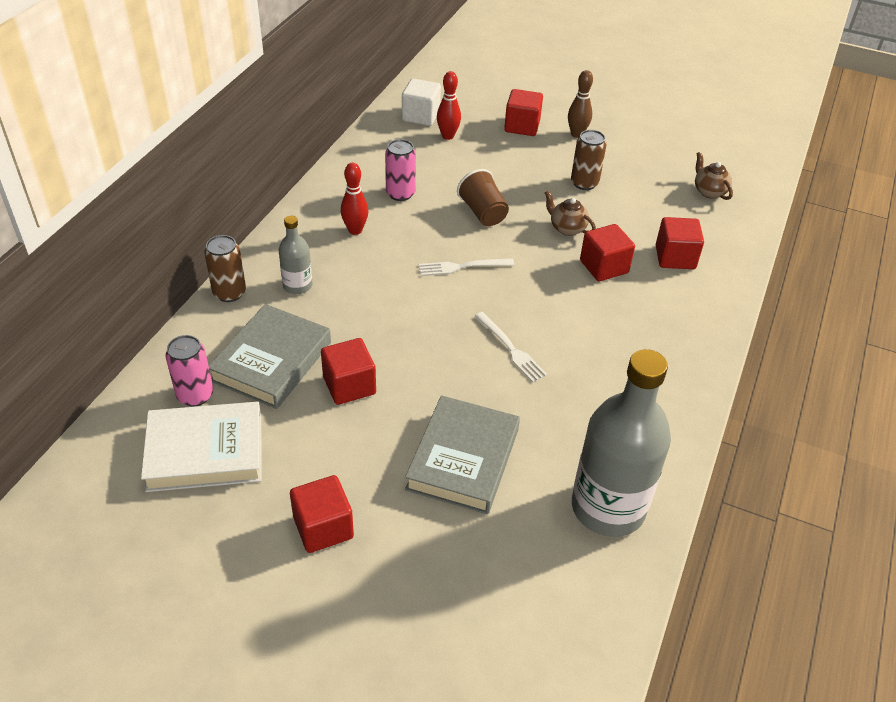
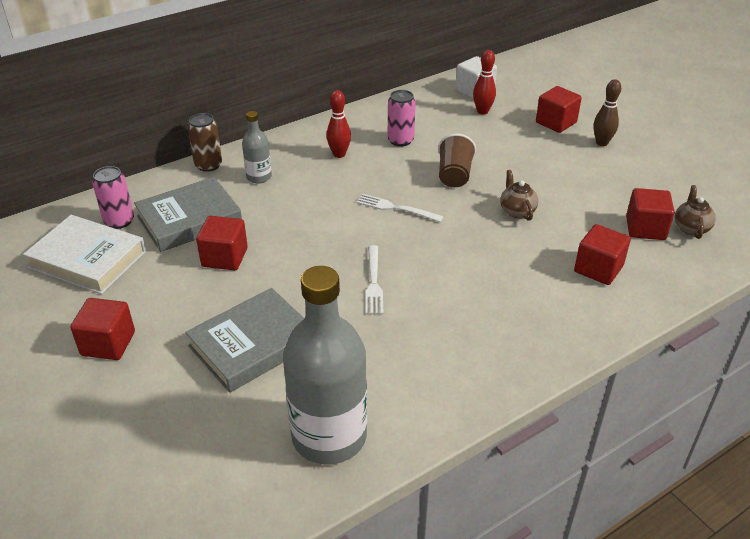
camera: 35 degrees right, 5 degrees down
brown can [571,130,607,190] -> none
red cube [580,224,635,281] -> red cube moved to [626,188,675,240]

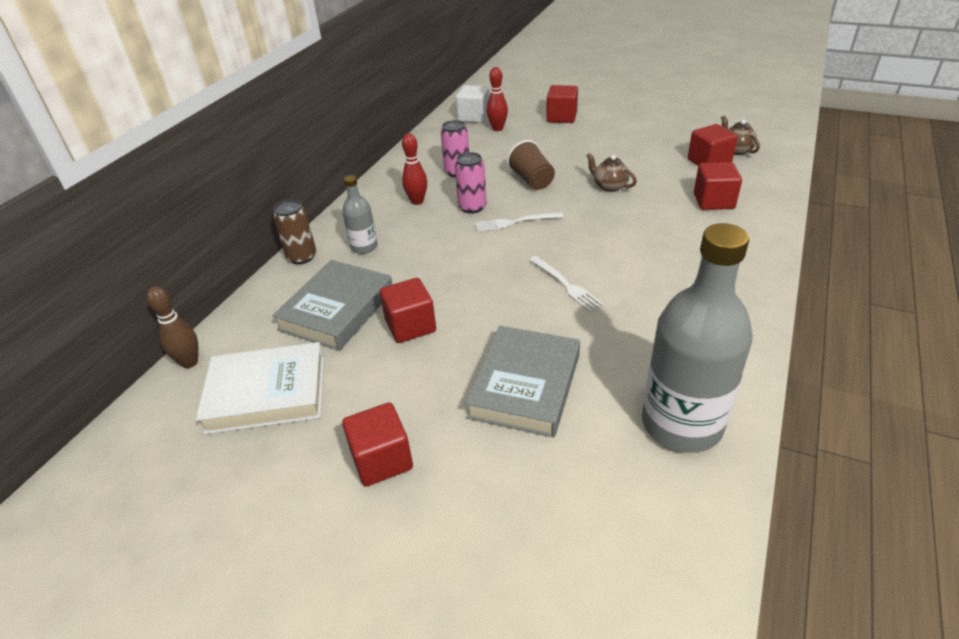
camera: 30 degrees left, 0 degrees up
pink can [92,166,134,229] -> pink can moved to [455,152,487,213]
brown bowling pin [594,79,621,146] -> brown bowling pin moved to [147,286,198,368]

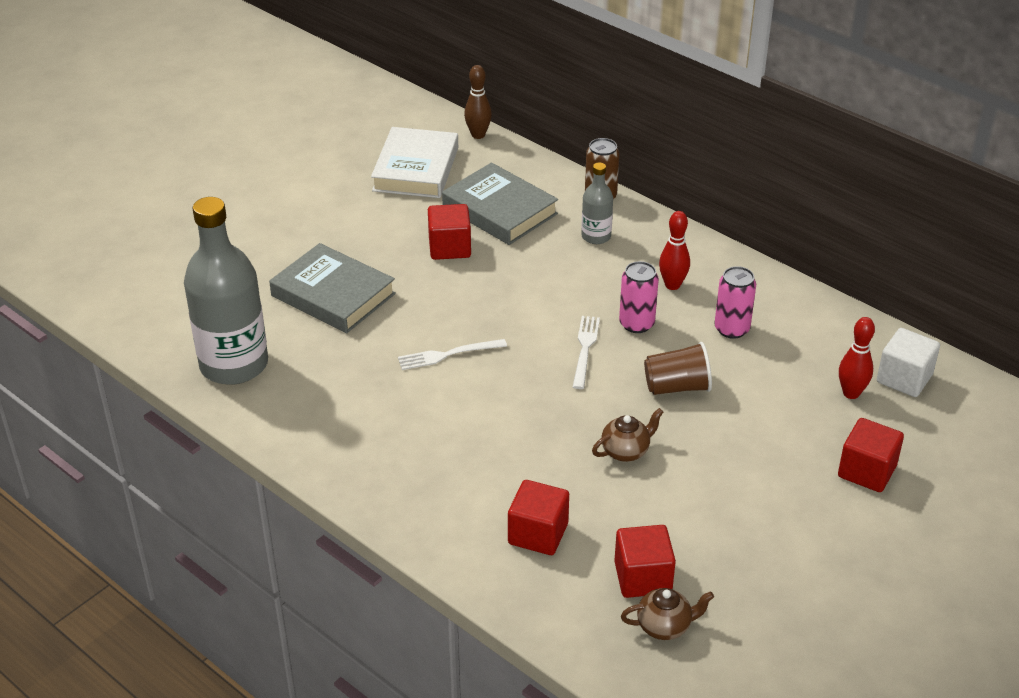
camera: 105 degrees right, 0 degrees up
red cube [342,402,413,486] -> none

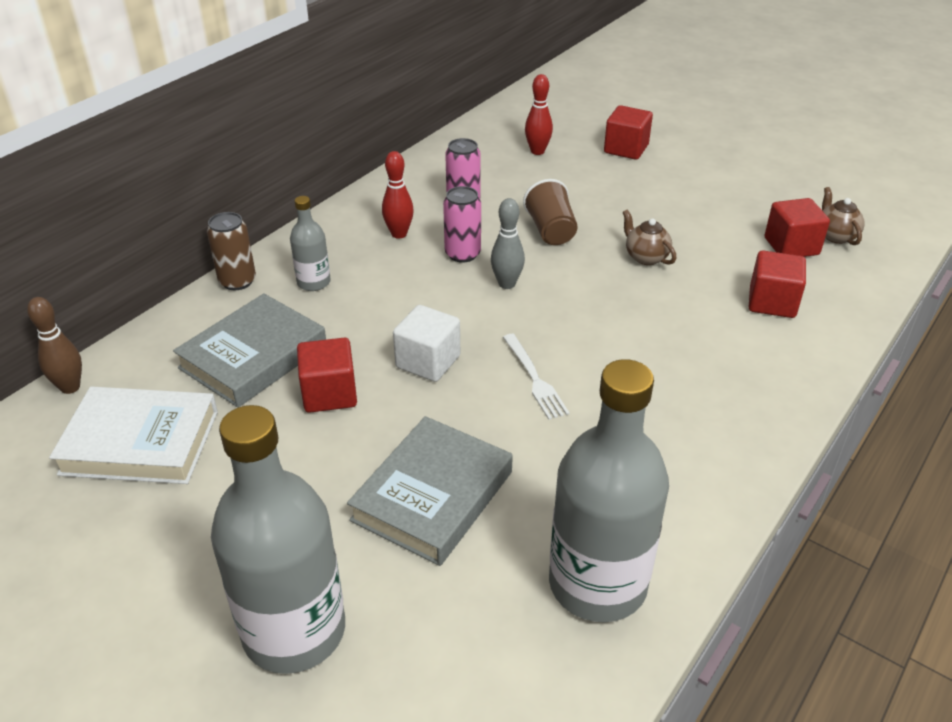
camera: 95 degrees left, 0 degrees up
white fork [573,316,600,389] -> grey bowling pin [491,198,525,289]
white cube [877,328,940,397] -> white cube moved to [393,305,460,382]
none -> grey bottle [211,405,345,674]

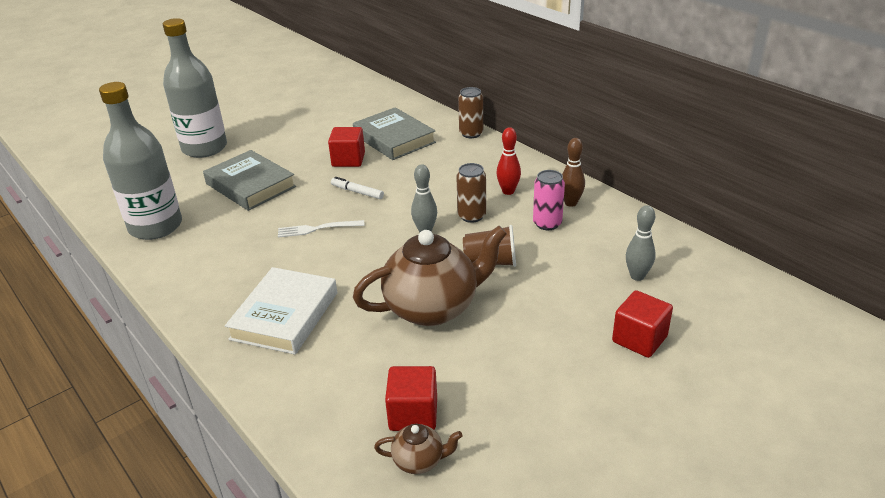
camera: 105 degrees right, 5 degrees down
brown bowling pin [27,297,82,394] -> brown bowling pin moved to [562,138,585,207]
white book [49,387,218,484] -> white book moved to [225,267,337,355]
grey bottle [290,196,331,291] -> none
white cube [393,305,460,382] -> white marker [331,177,384,199]
pink can [443,186,481,263] -> brown can [456,163,486,223]
red bowling pin [525,74,553,155] -> grey bowling pin [626,205,656,281]
brown teapot [623,210,676,265] -> brown teapot [353,226,507,326], size x2.26
red cube [749,251,806,318] -> none

